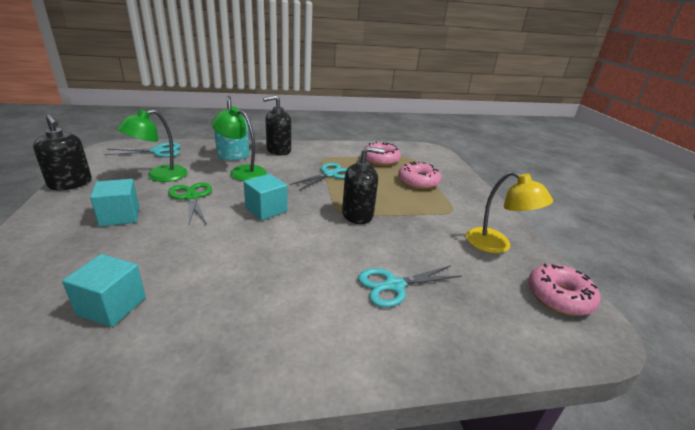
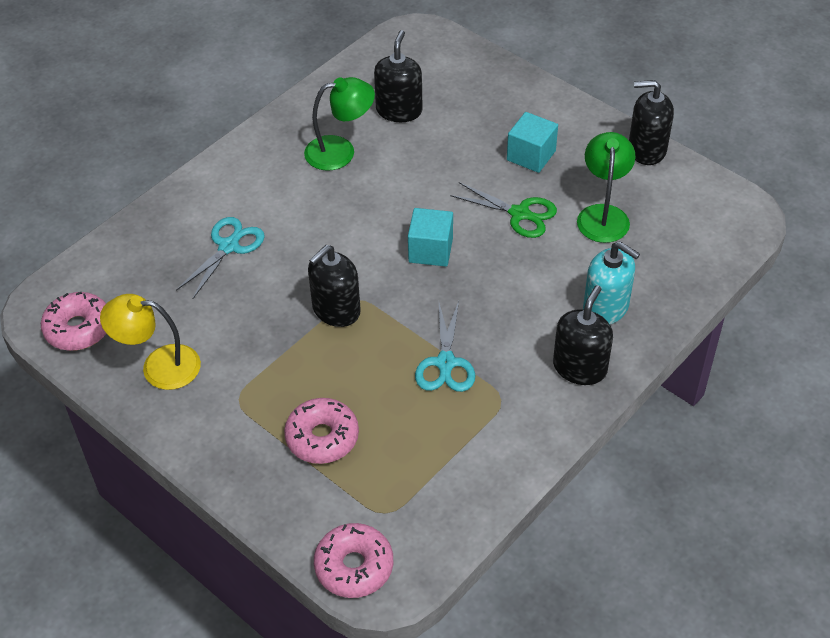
camera: 145 degrees right, 20 degrees up
turquoise cube [62,254,146,327] -> black soap dispenser [374,30,423,122]
turquoise scissors [105,142,181,157] -> none
green lamp [211,107,266,181] -> green lamp moved to [304,77,375,171]
pink donut [364,142,401,166] -> pink donut moved to [314,523,393,598]

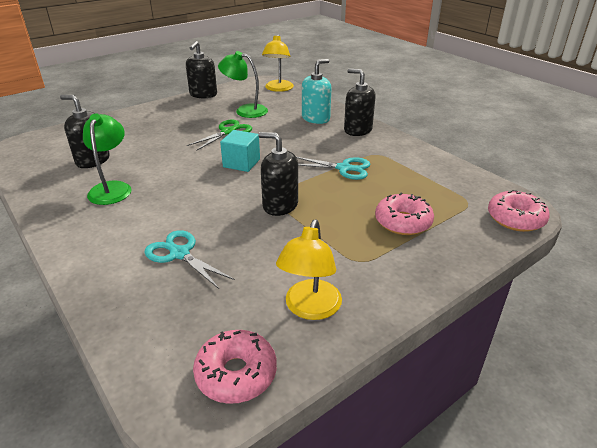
camera: 80 degrees left, 15 degrees down
black soap dispenser [308,245,361,327] -> black soap dispenser turned 150 degrees clockwise [258,132,298,216]
turquoise cube [507,112,558,173] -> none
none -> yellow lamp [262,34,294,92]

